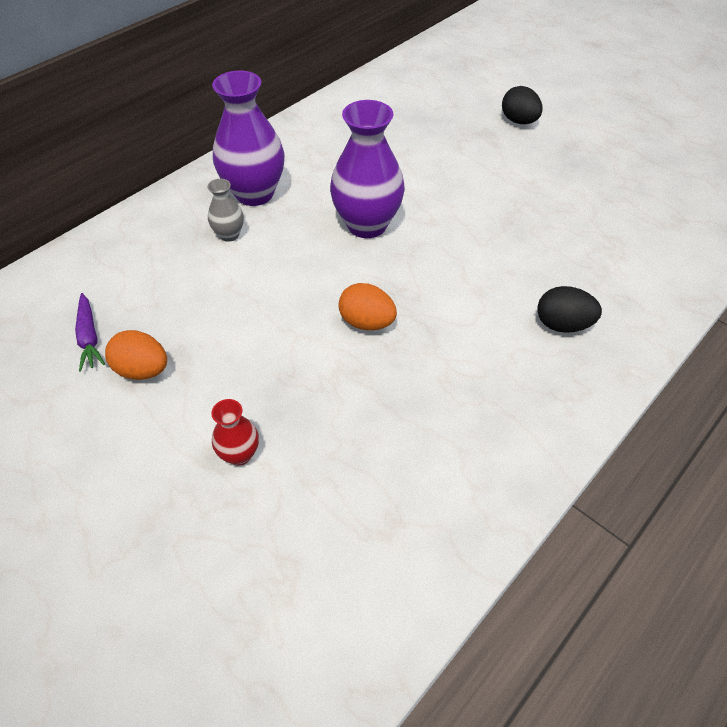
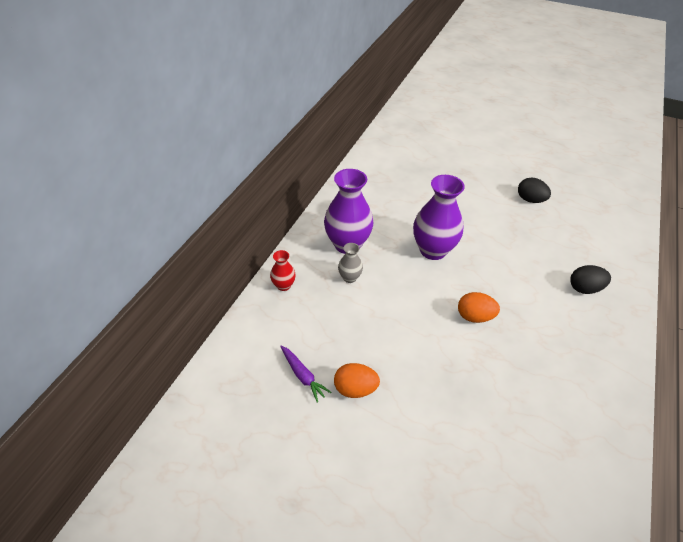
camera: 20 degrees left, 5 degrees down
red vase [211,399,259,466] -> red vase moved to [270,250,296,291]
black egg [502,86,543,124] -> black egg moved to [518,177,551,203]

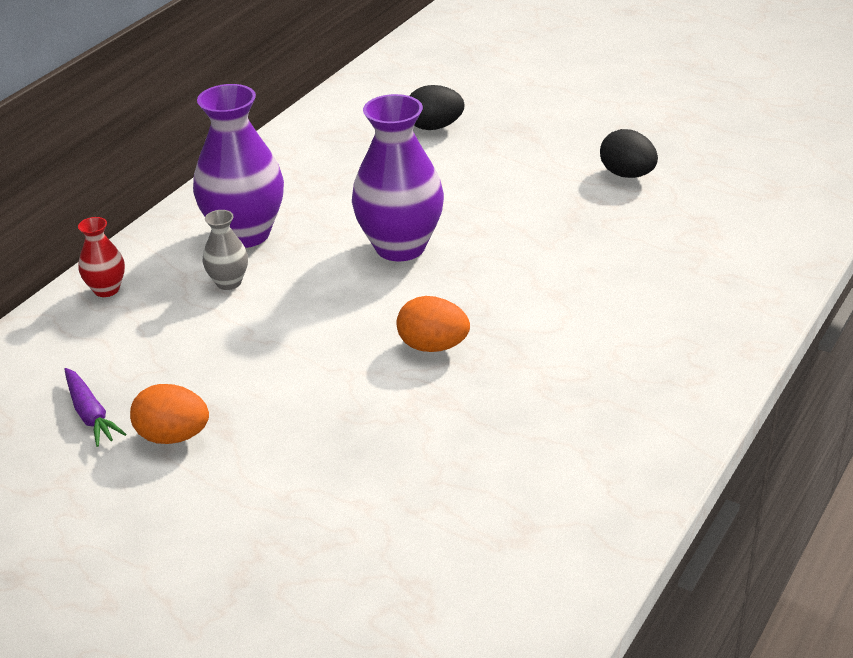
camera: 10 degrees right, 10 degrees down
black egg [570,265,611,294] -> black egg moved to [410,85,465,130]

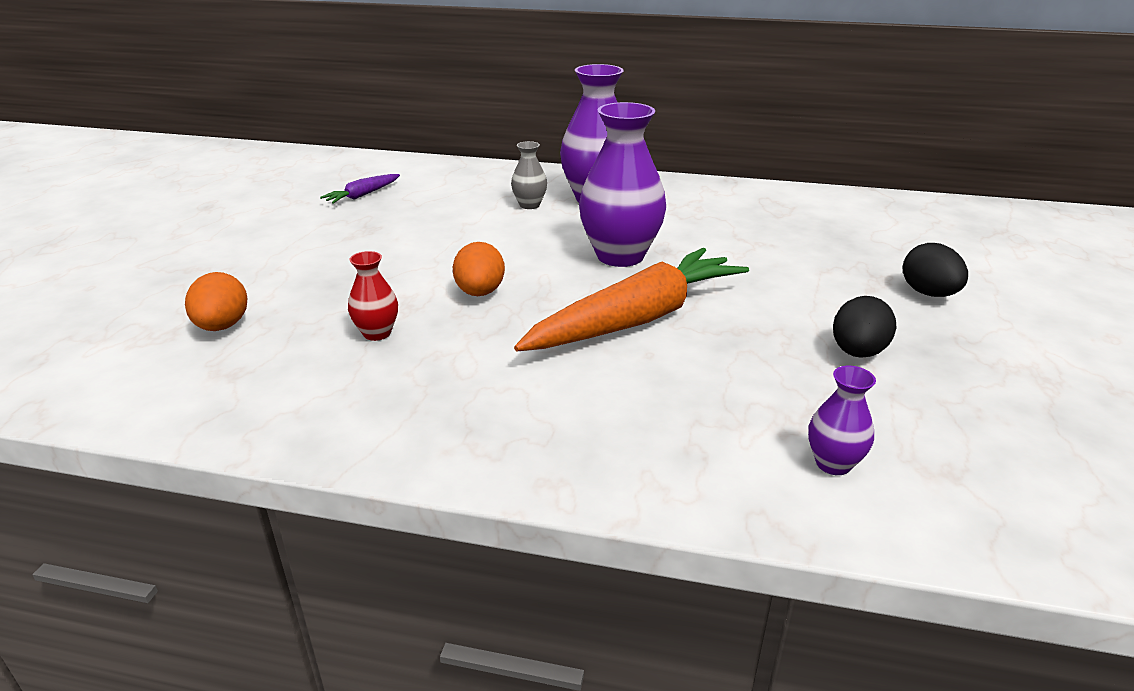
camera: 70 degrees right, 5 degrees down
red vase [78,217,125,297] -> red vase moved to [348,251,398,341]
orange egg [130,384,209,444] -> orange egg moved to [185,272,247,331]
black egg [410,85,465,130] -> black egg moved to [902,243,968,297]
none -> orange carrot [514,248,749,352]
none -> purple vase [808,366,876,475]

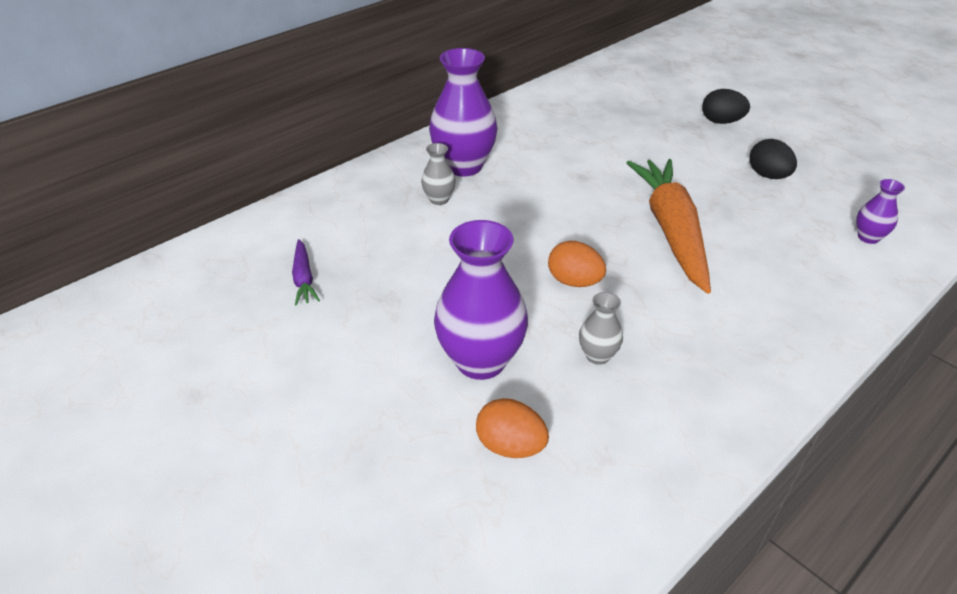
camera: 55 degrees left, 10 degrees up
red vase [348,251,398,341] -> grey vase [579,292,623,365]
purple vase [579,102,666,267] -> purple vase moved to [434,220,528,380]

